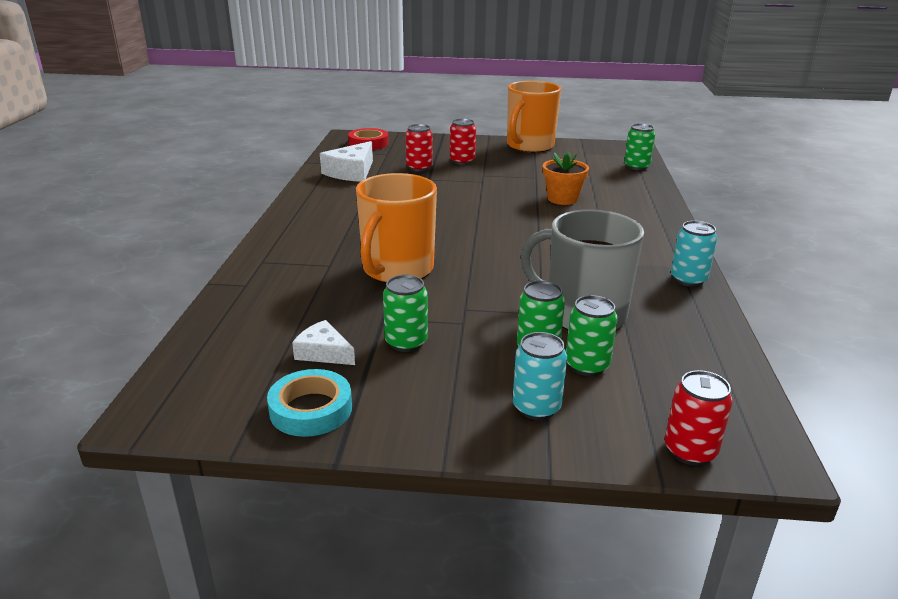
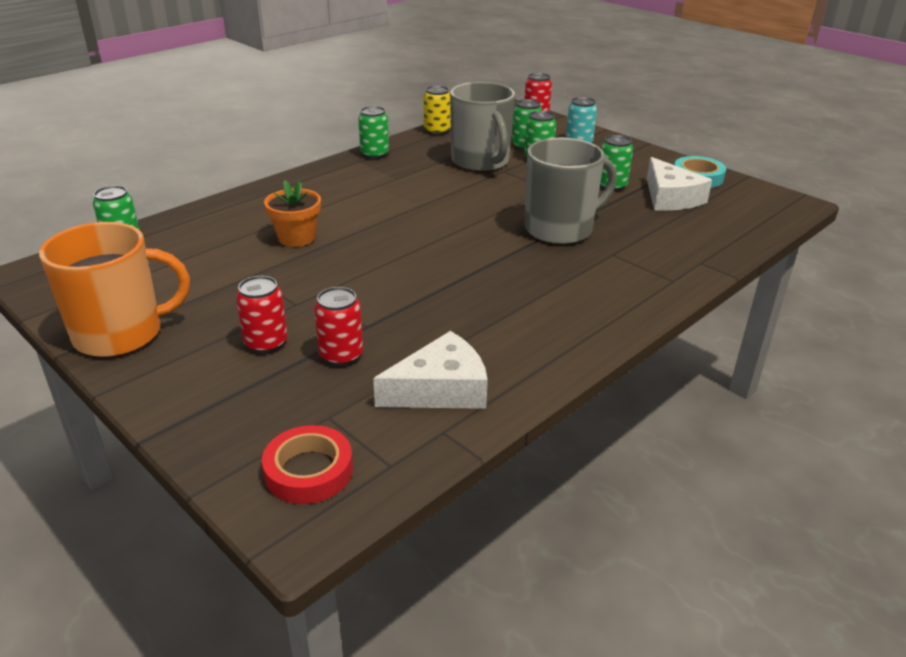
camera: 140 degrees left, 5 degrees up
white cheese [292,320,355,365] -> white cheese [647,157,712,211], size x1.66
orange mug [356,173,437,283] -> grey mug [525,138,617,245]
turquoise can [671,221,717,287] -> green can [358,106,389,159]
none -> yellow can [424,86,451,135]

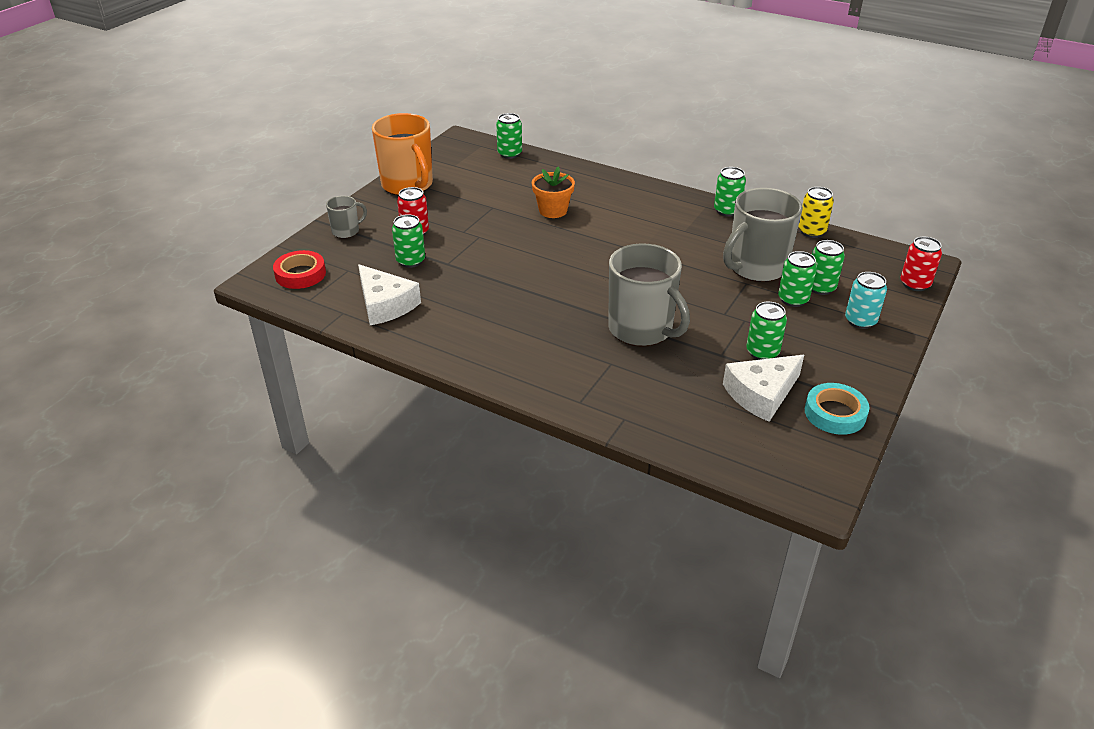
camera: 75 degrees right, 5 degrees up
red can [314,287,363,366] -> green can [392,214,425,268]
none -> grey mug [326,196,367,238]

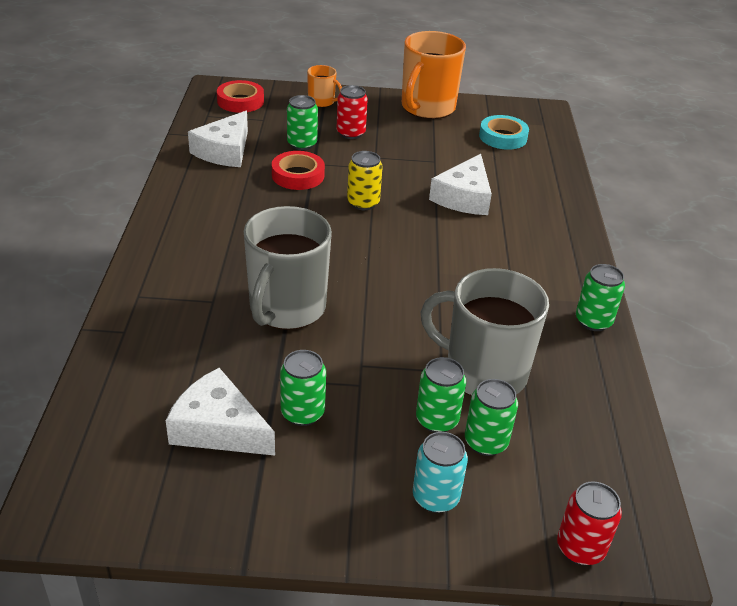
camera: 60 degrees right, 0 degrees up
grey mug [326,196,367,238] -> orange mug [307,65,342,107]
green can [496,113,522,159] -> none
orange flower pot [532,166,575,218] -> white cheese [429,154,492,215]
yellow can [798,187,834,238] -> yellow can moved to [347,151,383,210]
turquoise tape [805,383,869,435] -> turquoise tape moved to [479,115,529,150]
none -> red tape [272,151,325,190]

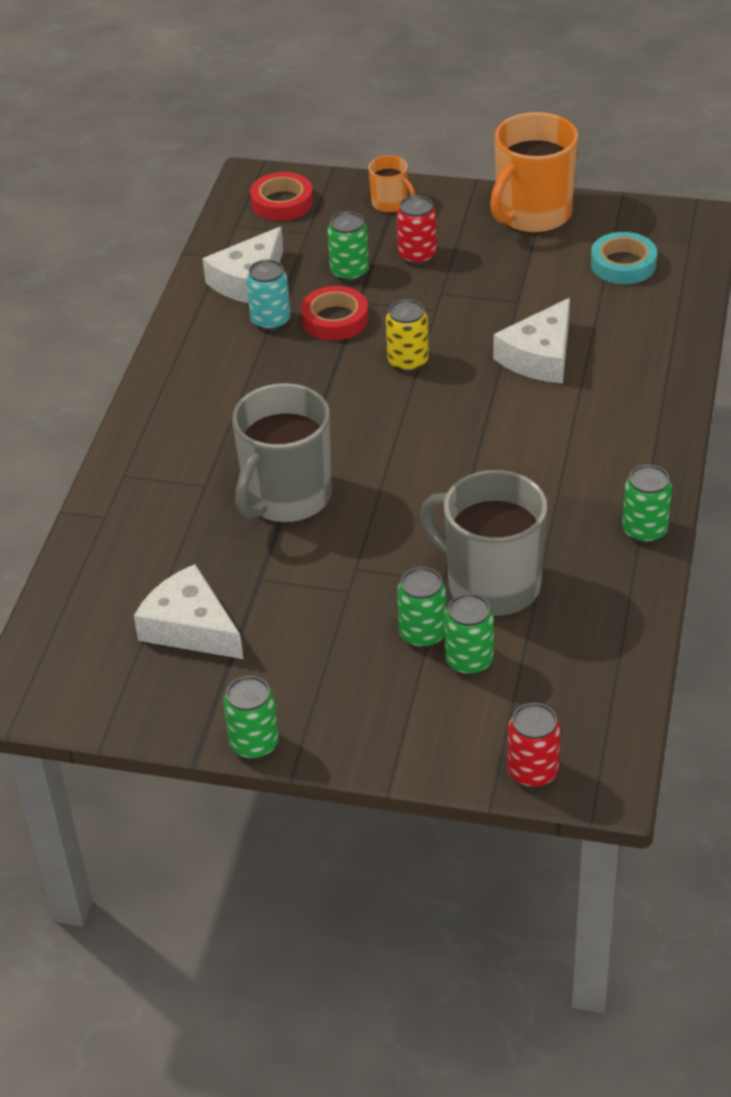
camera: 15 degrees right, 5 degrees up
green can [280,350,326,426] -> green can moved to [223,676,279,759]
turquoise can [413,432,468,513] -> turquoise can moved to [246,259,290,331]

